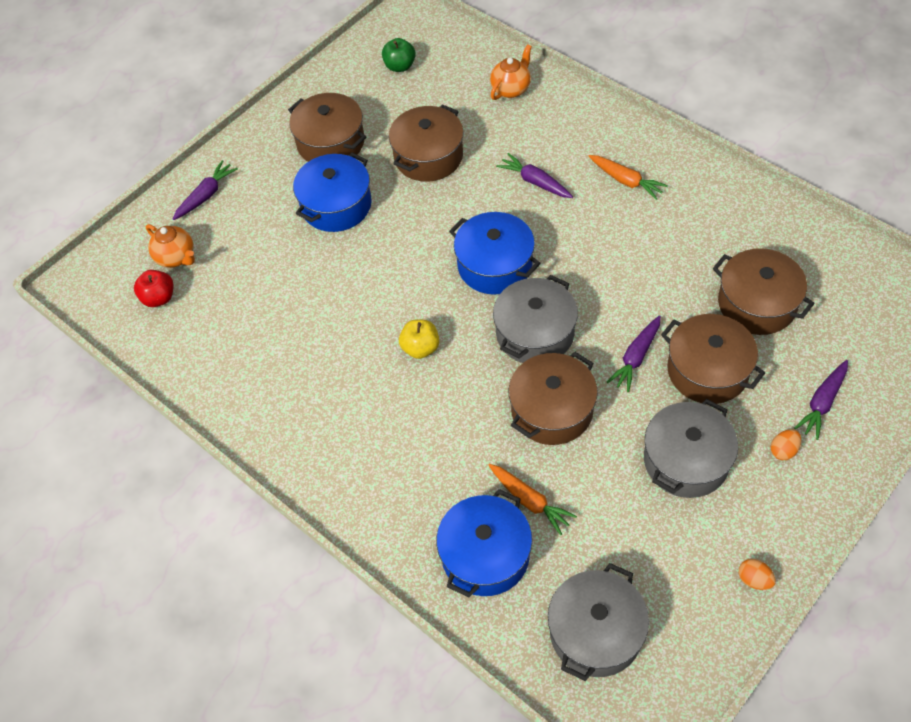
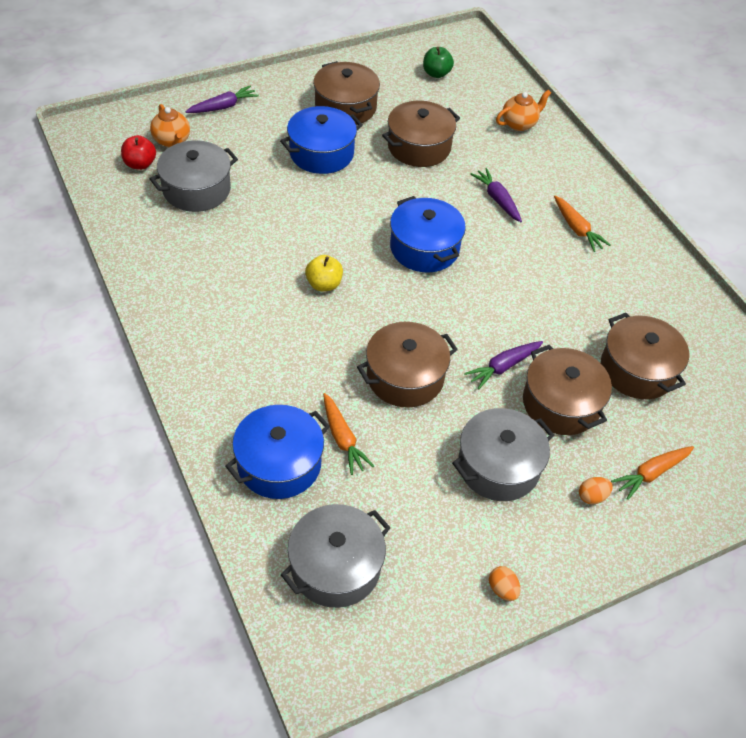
camera: 15 degrees right, 5 degrees down
grey pot [493,275,578,363] -> grey pot moved to [150,140,238,212]
purple carrot [794,360,848,440] -> orange carrot [611,446,694,500]

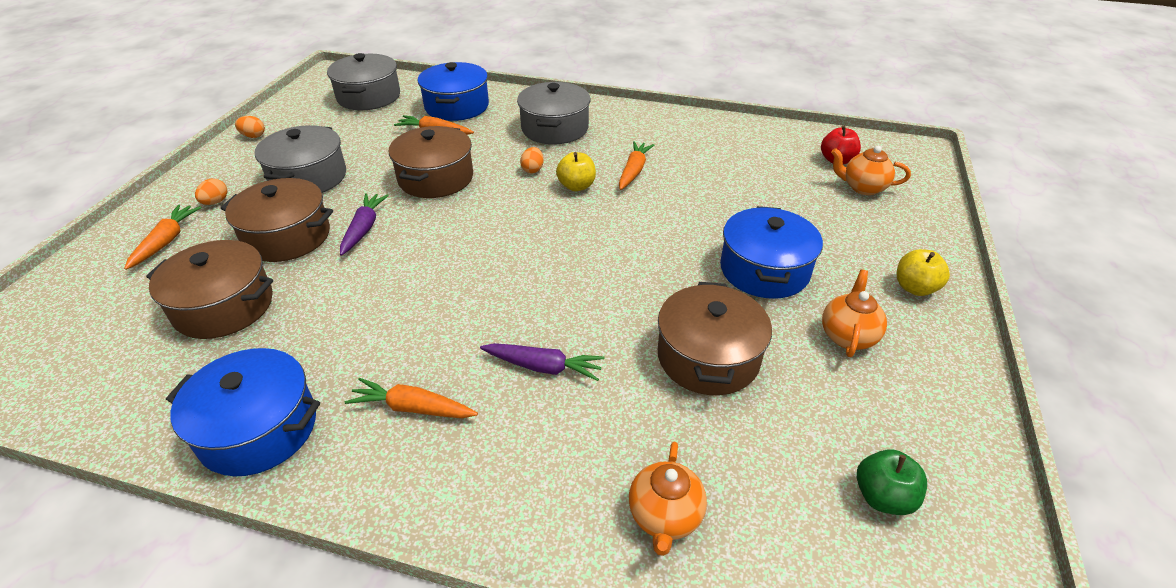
camera: 135 degrees right, 10 degrees down
grey pot [150,140,238,212] -> grey pot moved to [517,82,591,144]
purple carrot [185,85,259,113] -> none
brown pot [313,61,380,125] -> orange teapot [822,269,887,357]
blue pot [390,196,466,273] -> blue pot moved to [166,348,320,476]
none -> orange egg [520,147,544,173]
none -> orange carrot [619,141,654,190]
none -> yellow apple [897,249,950,296]

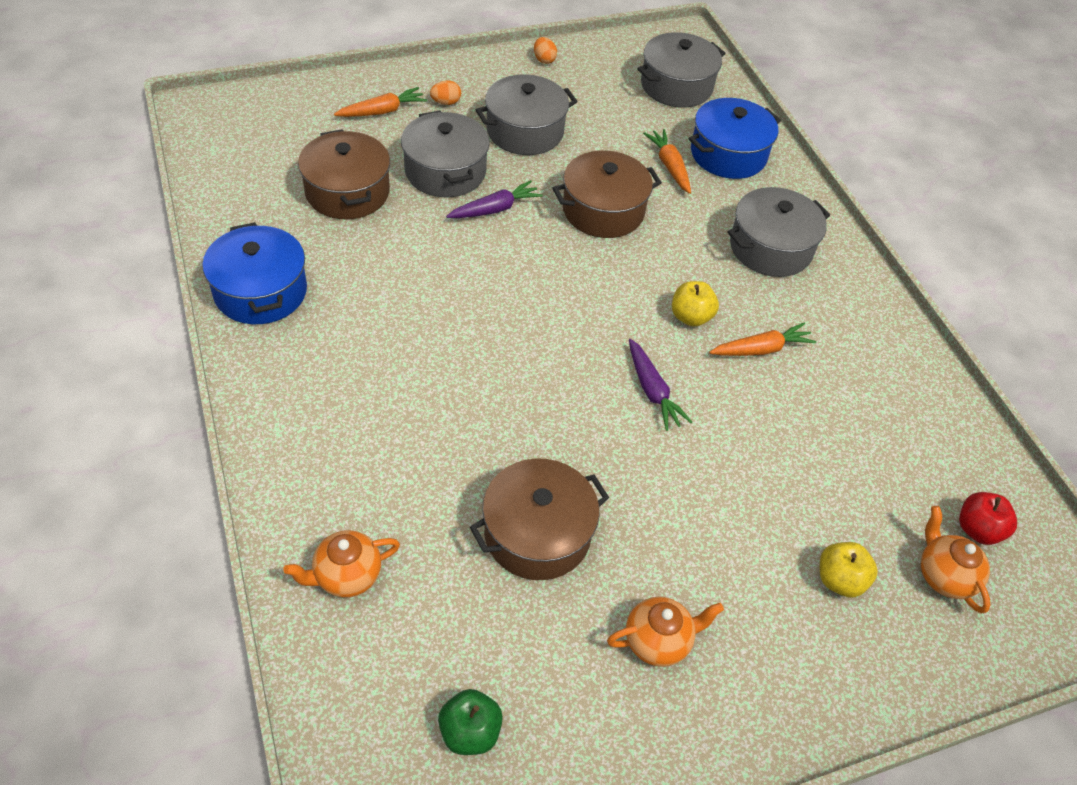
camera: 50 degrees right, 10 degrees up
brown pot [221,178,333,262] -> grey pot [401,111,490,197]
orange carrot [345,378,478,418] -> none
purple carrot [480,343,605,381] -> purple carrot moved to [629,339,692,431]
orange egg [520,147,544,173] -> none
blue pot [720,206,823,299] -> none
yellow apple [897,249,950,296] -> yellow apple moved to [820,542,878,598]

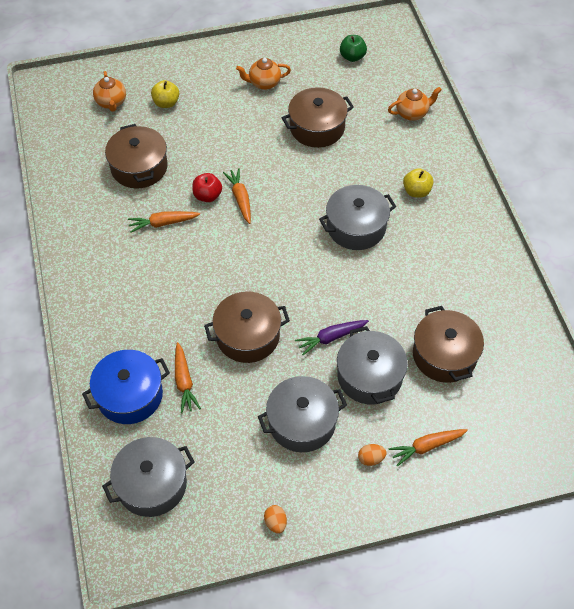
camera: 170 degrees left, 5 degrees up
blue pot [202,222,307,324] -> none
purple carrot [629,339,692,431] -> orange carrot [223,168,251,224]
yellow apple [672,281,719,327] -> yellow apple moved to [403,168,433,198]
grey pot [728,187,830,277] -> grey pot moved to [319,185,396,250]
red apple [959,492,1017,545] -> red apple moved to [192,173,222,202]
none -> brown pot [105,124,168,188]

